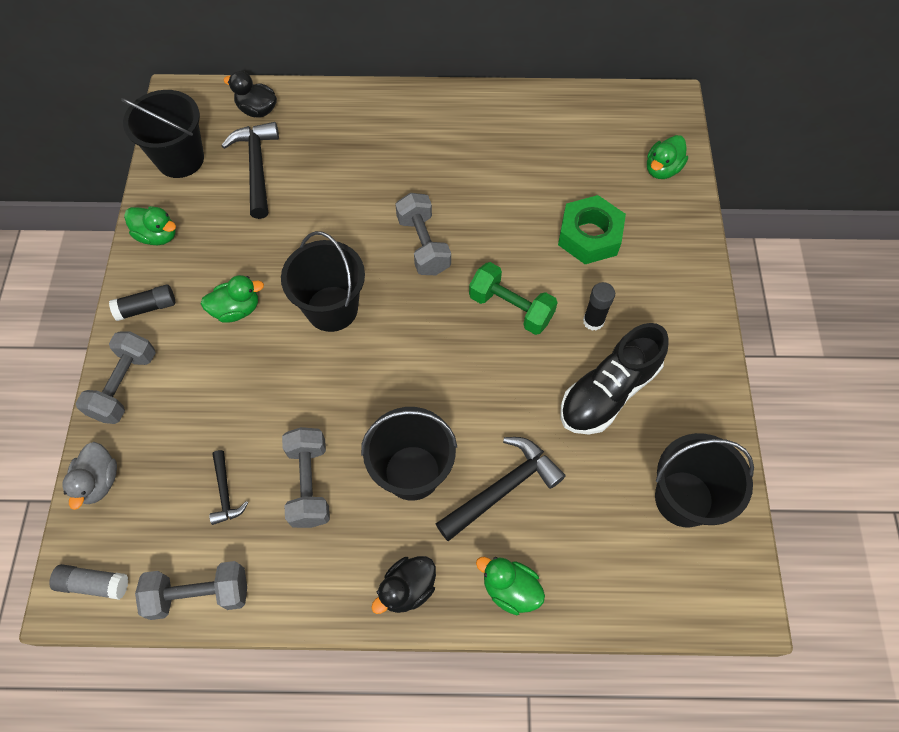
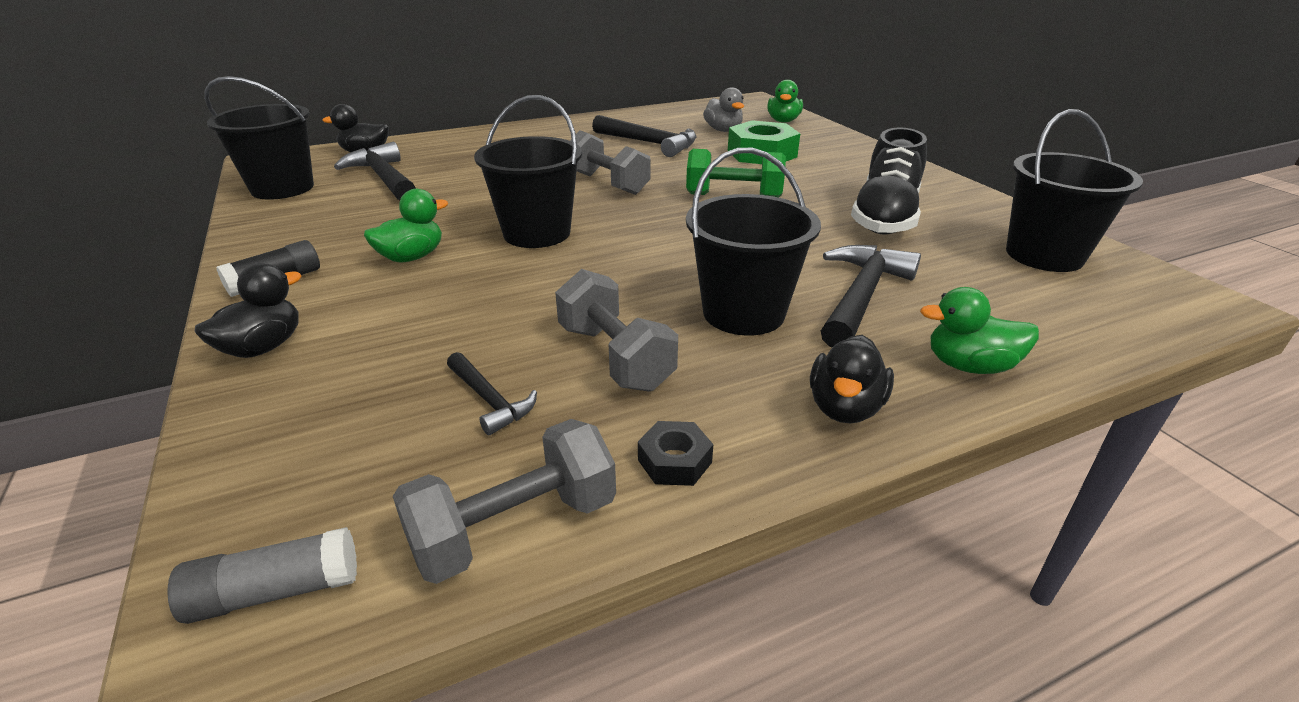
camera: 25 degrees left, 30 degrees down
grey duck [62,442,117,510] -> grey duck moved to [703,87,744,132]
grey dumbbell [76,332,156,424] -> black duck [195,263,302,358]
green duck [124,206,176,245] -> none
black glue stick [583,282,615,331] -> none
none -> black hammer [592,115,697,157]
none -> black nut [638,421,713,486]

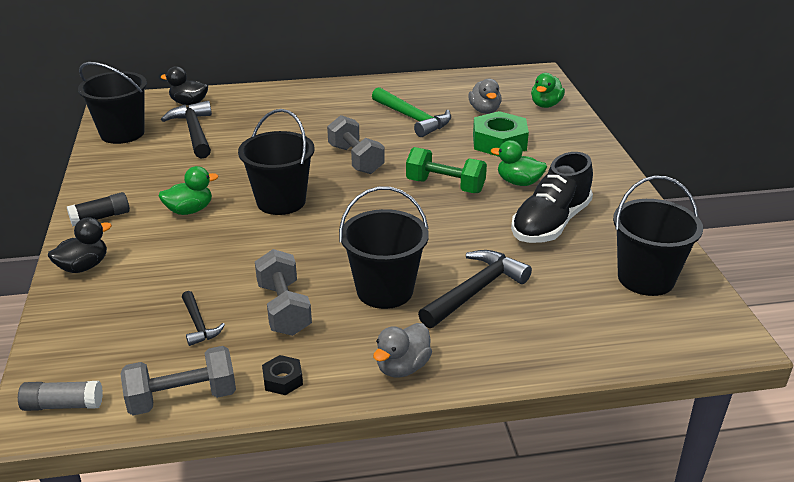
camera: 15 degrees right, 0 degrees up
black hammer [592,115,697,157] -> green hammer [372,87,451,137]
black duck [810,335,894,424] -> grey duck [373,323,432,378]
green duck [920,287,1039,374] -> green duck moved to [491,140,547,186]

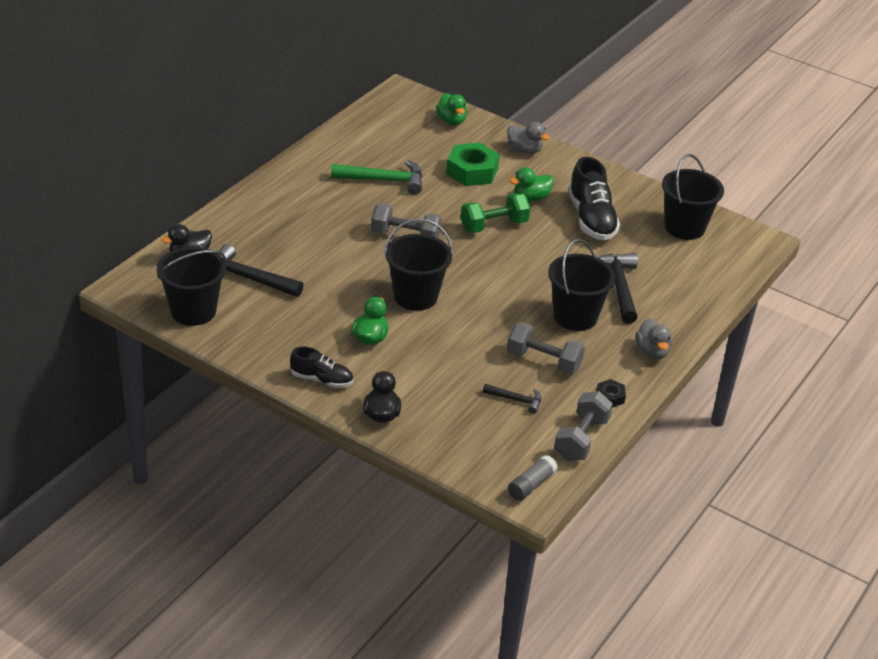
camera: 50 degrees left, 5 degrees up
black glue stick [67,192,130,226] -> black shoe [290,347,353,388]
grey duck [468,79,502,114] -> grey duck moved to [507,122,550,154]

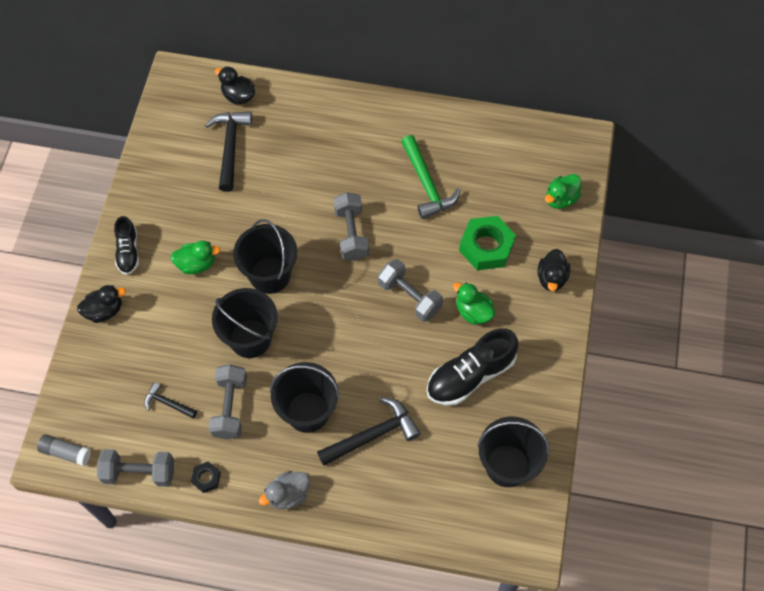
camera: 70 degrees right, 25 degrees up
black bucket [157,247,226,326] -> black bucket moved to [212,288,278,358]
green dumbbell [461,193,531,233] -> grey dumbbell [378,259,443,322]
black hammer [483,384,541,414] -> black hammer turned 120 degrees clockwise [144,382,197,419]
grey duck [507,122,550,154] -> black duck [538,249,570,291]

